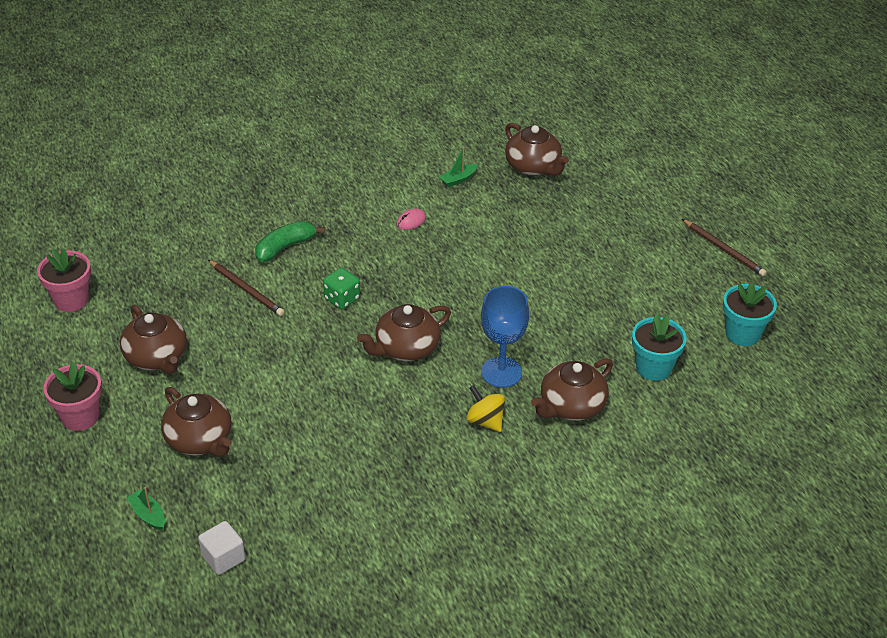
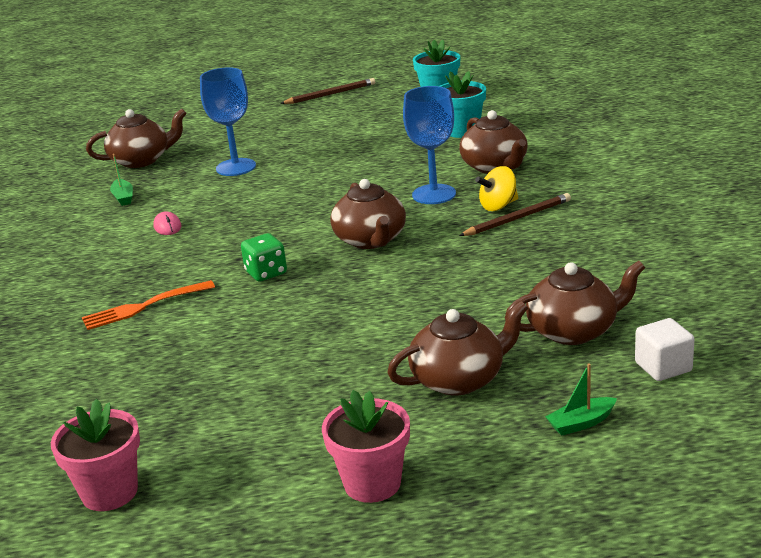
camera: 70 degrees left, 15 degrees down
brown teapot [120,305,187,374] -> brown teapot moved to [505,261,645,345]
brown pencil [208,260,284,316] -> brown pencil moved to [459,193,571,236]
green banana [255,221,325,262] -> orange fork [82,280,215,330]
none -> blue goblet [200,67,256,176]

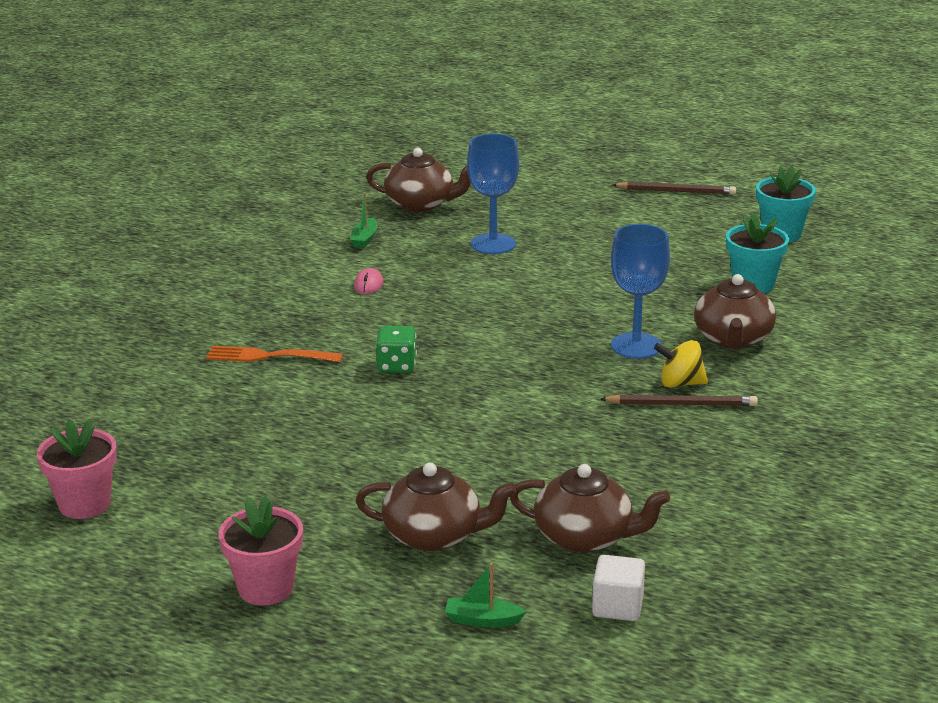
camera: 30 degrees right, 0 degrees up
brown teapot [330,179,406,249] -> none

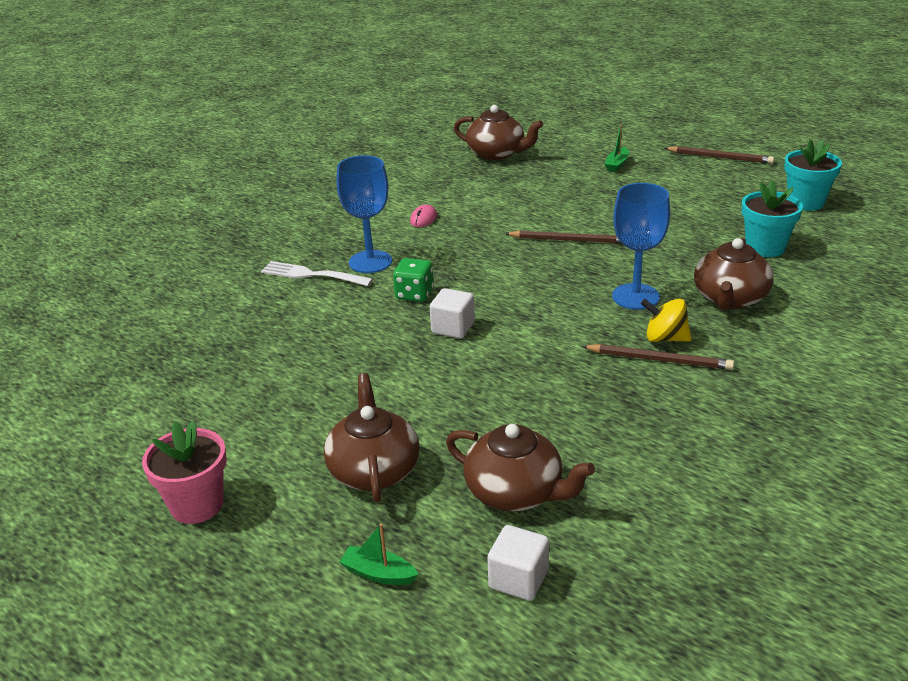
camera: 15 degrees right, 5 degrees up
pink flower pot [37,419,117,519] -> none
orange fork [206,346,343,362] -> white fork [261,261,373,286]
green boat [350,192,378,248] -> green boat moved to [604,124,629,172]
brown teapot [356,463,517,551] -> brown teapot turned 120 degrees counterclockwise [324,373,419,502]
blue goblet [467,134,519,254] -> blue goblet moved to [337,155,392,273]
none -> white cube [430,288,475,339]
none -> brown pencil [505,231,622,244]

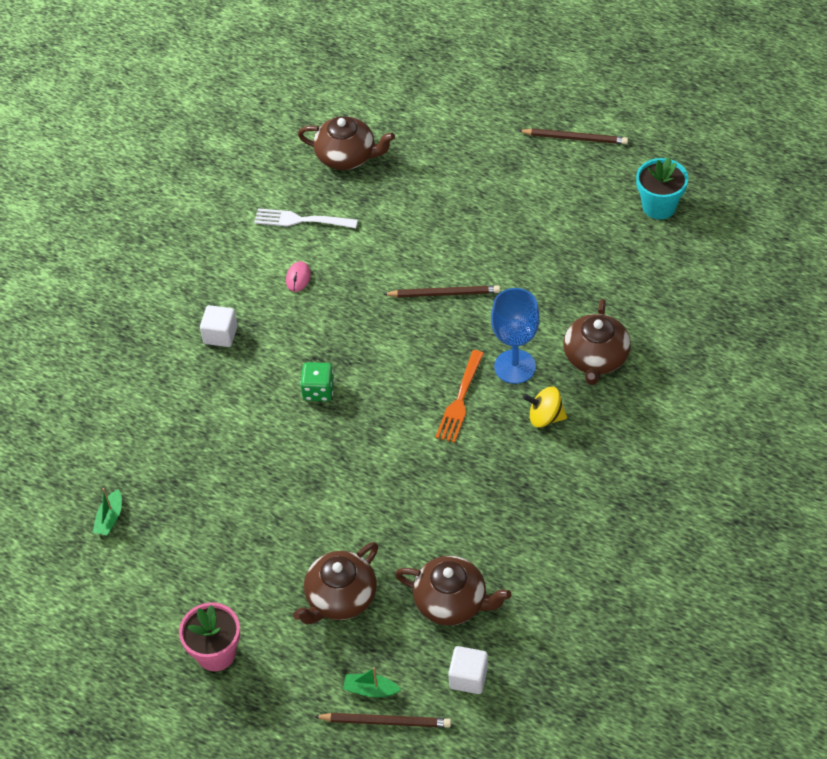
camera: 10 degrees left, 20 degrees up
white fork [261,261,373,286] -> white fork moved to [254,208,358,228]
brown teapot [324,373,419,502] -> brown teapot turned 120 degrees counterclockwise [293,542,378,624]
blue goblet [337,155,392,273] -> none
white cube [430,288,475,339] -> white cube moved to [200,305,238,347]
brown pencil [582,344,734,370] -> brown pencil moved to [314,713,451,728]
green boat [604,124,629,172] -> green boat moved to [93,488,122,536]
turquoise flower pot [741,180,803,257] -> none
none -> orange fork [435,350,484,443]

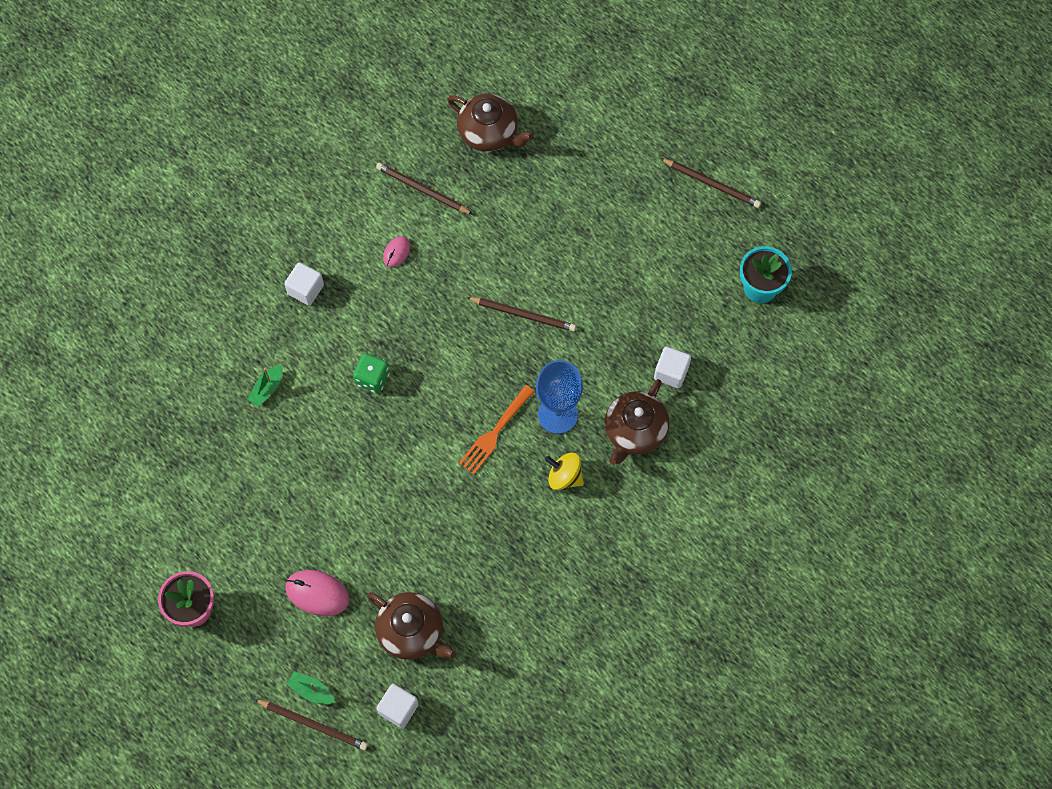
camera: 15 degrees right, 15 degrees up
green boat [93,488,122,536] -> green boat moved to [247,365,283,407]
white fork [254,208,358,228] -> brown pencil [376,163,473,215]
brown teapot [293,542,378,624] -> pink mouse [285,570,349,616]
none -> white cube [654,347,691,388]

